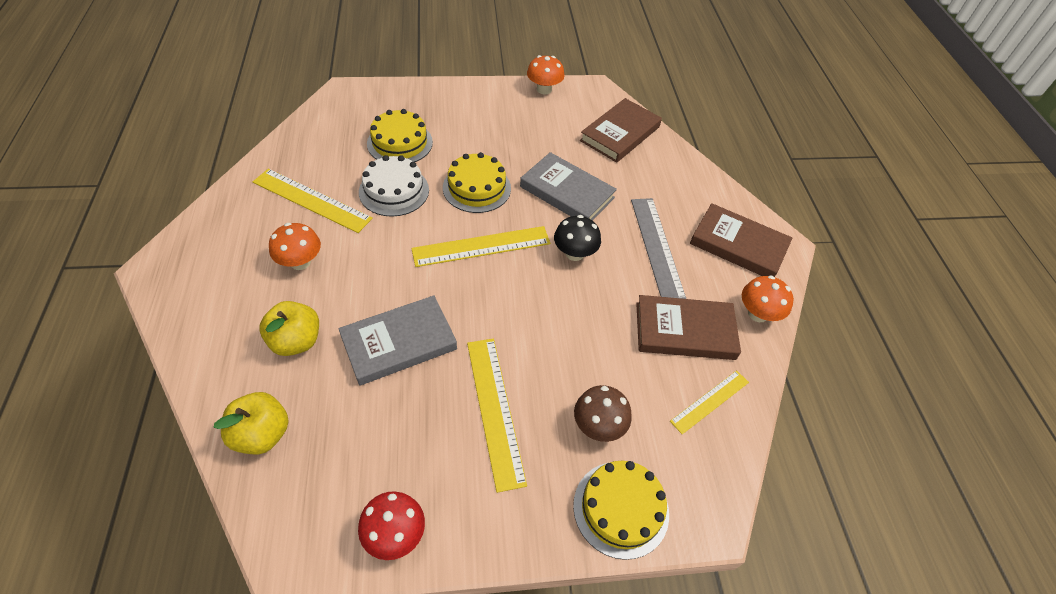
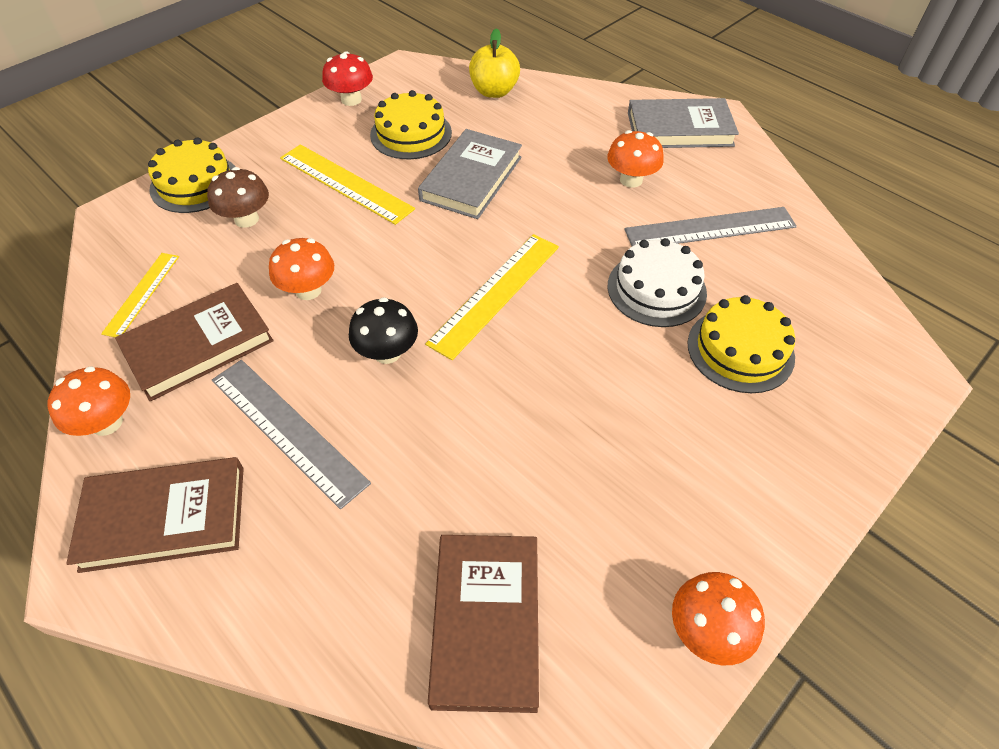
camera: 145 degrees right, 0 degrees up
yellow ruler [253,169,373,233] -> grey ruler [624,207,797,246]
yellow apple [259,301,319,356] -> none
yellow cake [443,152,511,213] -> yellow cake moved to [370,90,452,159]
grey book [520,152,617,220] -> grey book moved to [628,98,739,148]
none -> orange mushroom [269,238,334,300]

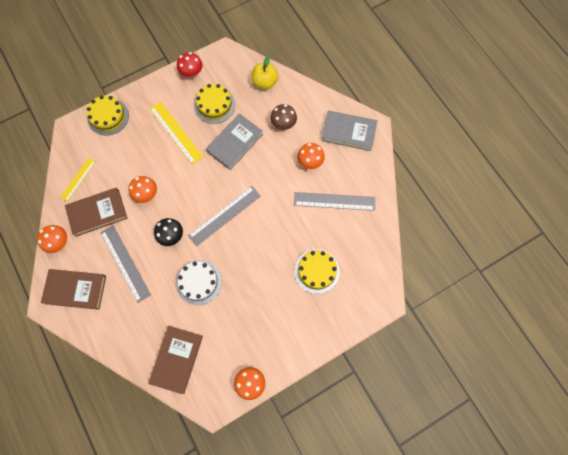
camera: 15 degrees right, 20 degrees up
brown mushroom [207,167,269,228] -> brown mushroom moved to [270,104,297,130]
yellow ruler [425,234,559,360] -> grey ruler [188,186,261,246]
white cake [608,238,707,327] -> white cake moved to [176,260,222,305]

